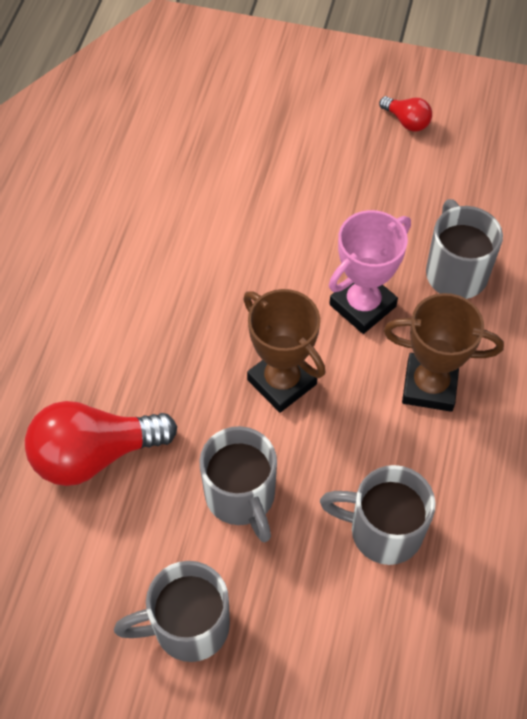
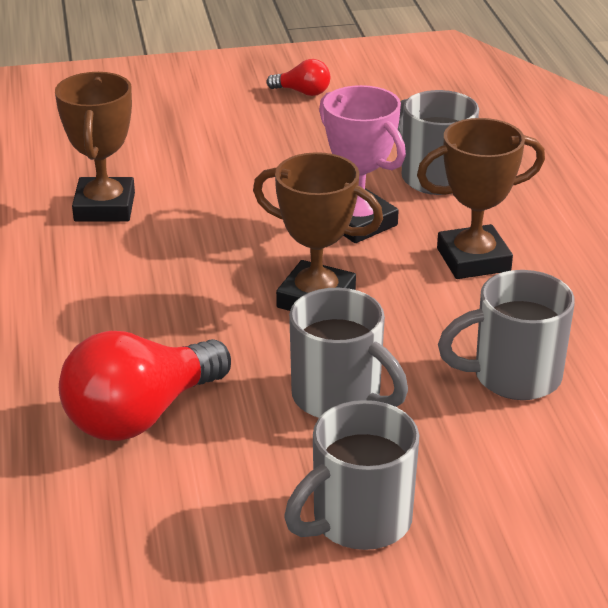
camera: 25 degrees left, 25 degrees down
pink trophy [329,210,411,334] -> pink trophy turned 60 degrees counterclockwise [319,85,406,243]
none -> brown trophy [55,72,135,222]

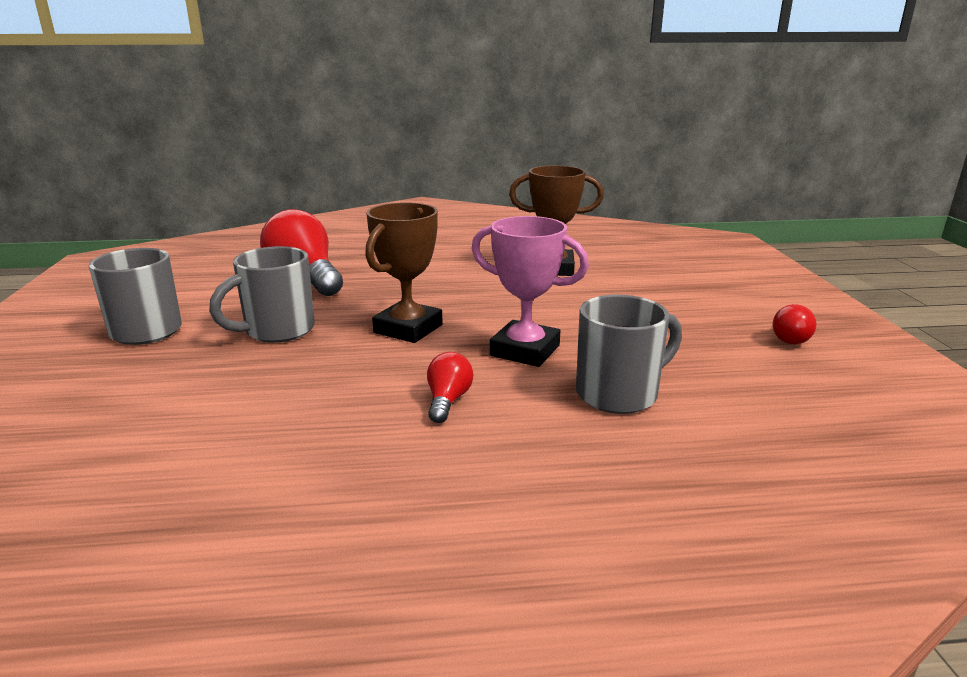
camera: 95 degrees right, 10 degrees down
pink trophy [319,85,406,243] -> pink trophy turned 60 degrees clockwise [471,216,589,367]
brown trophy [417,118,545,279] -> red light bulb [427,352,473,423]
grey mug [438,270,575,400] -> none

